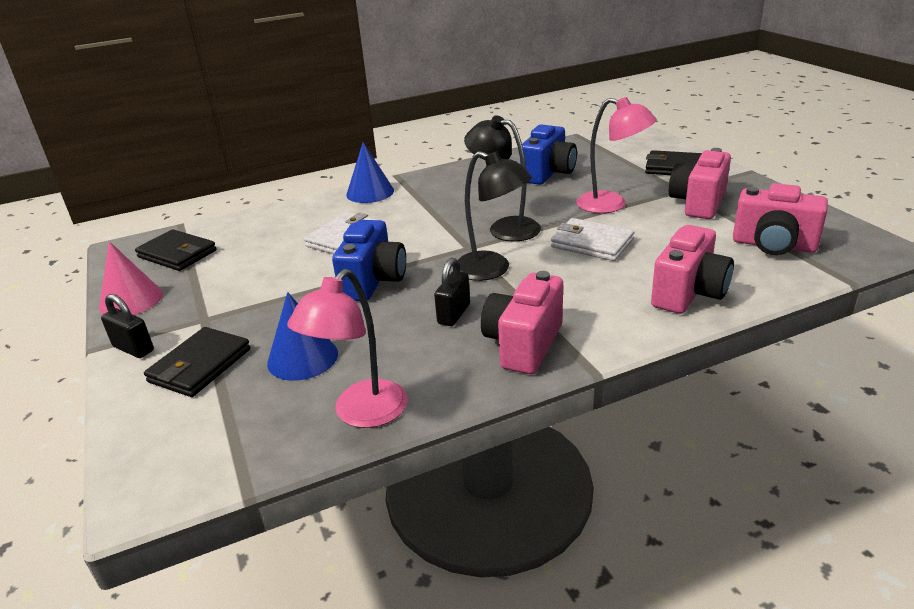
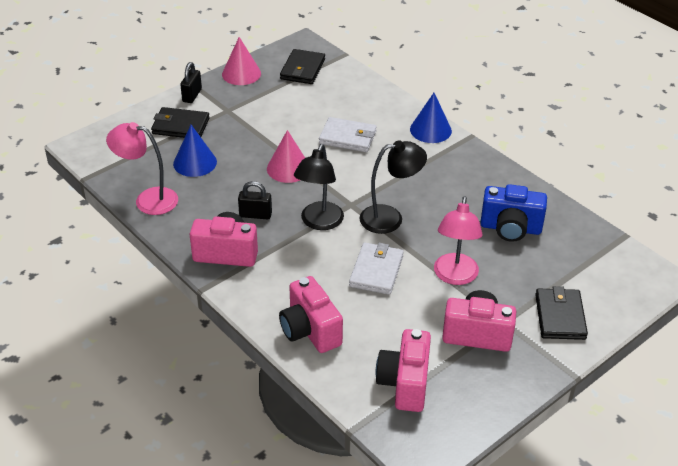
camera: 70 degrees right, 10 degrees up
blue camera [332,220,406,301] -> pink cone [267,130,305,183]
black lamp [464,115,541,242] -> black lamp turned 60 degrees clockwise [360,140,427,234]
pink camera [651,225,734,314] -> pink camera turned 45 degrees clockwise [279,276,343,353]

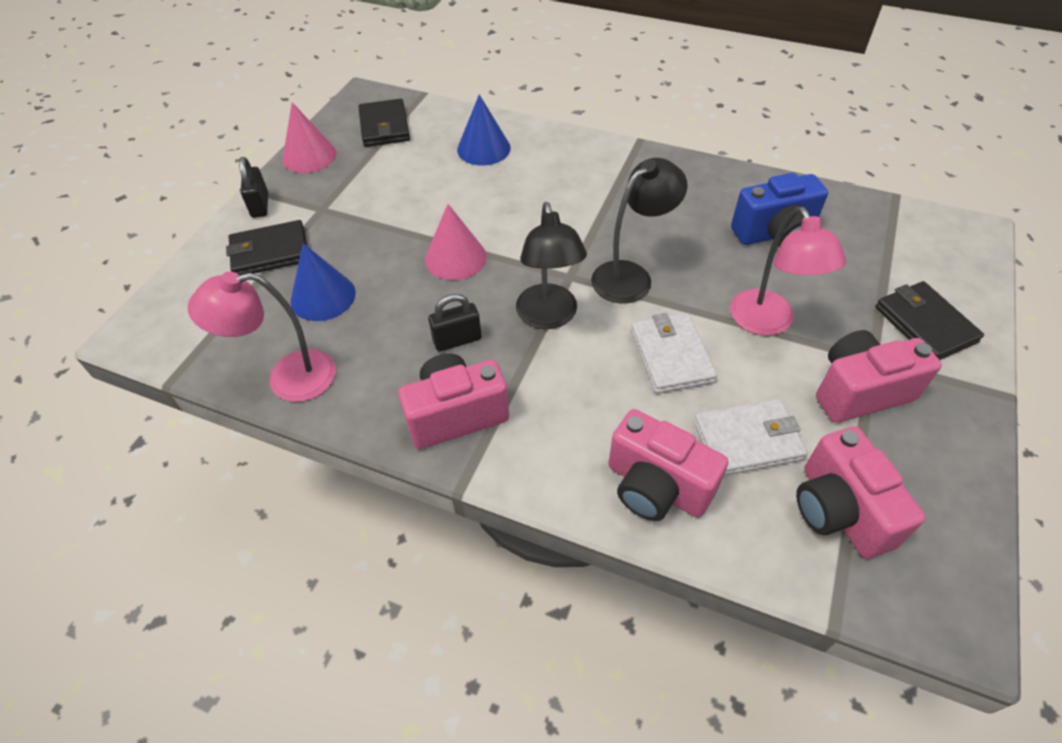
camera: 25 degrees left, 10 degrees up
white wallet [319,117,377,152] -> white wallet moved to [694,399,808,476]
blue cone [410,93,452,143] -> blue cone moved to [457,94,511,165]

